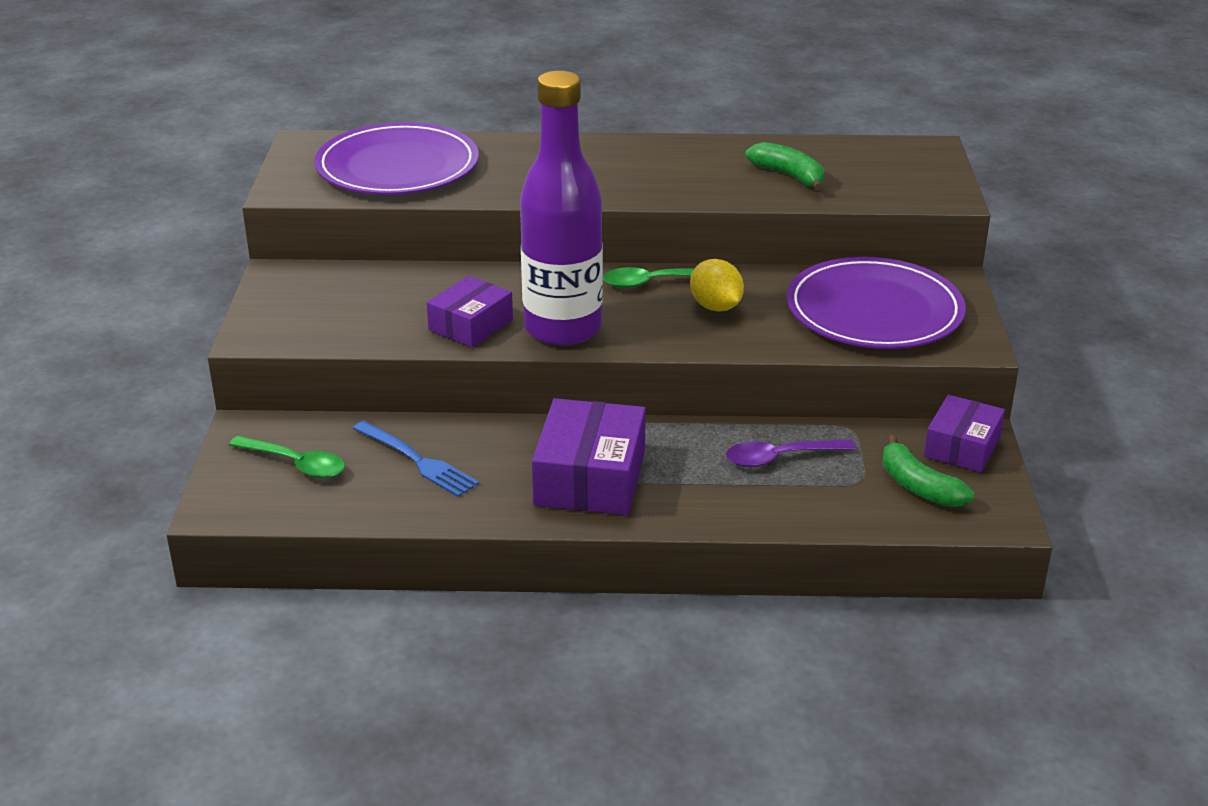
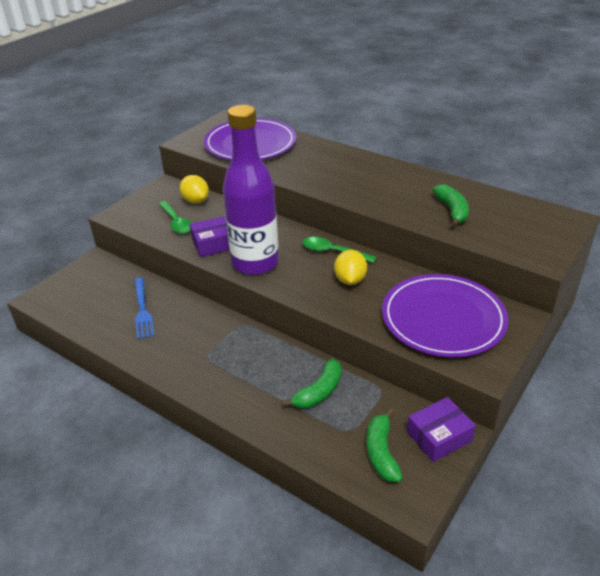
camera: 35 degrees right, 5 degrees up
green spoon [229,436,345,478] -> green spoon moved to [159,201,192,234]
purple box [532,398,646,515] -> none
purple spoon [726,439,856,467] -> green banana [282,358,342,409]
none -> yellow lemon [180,175,209,204]

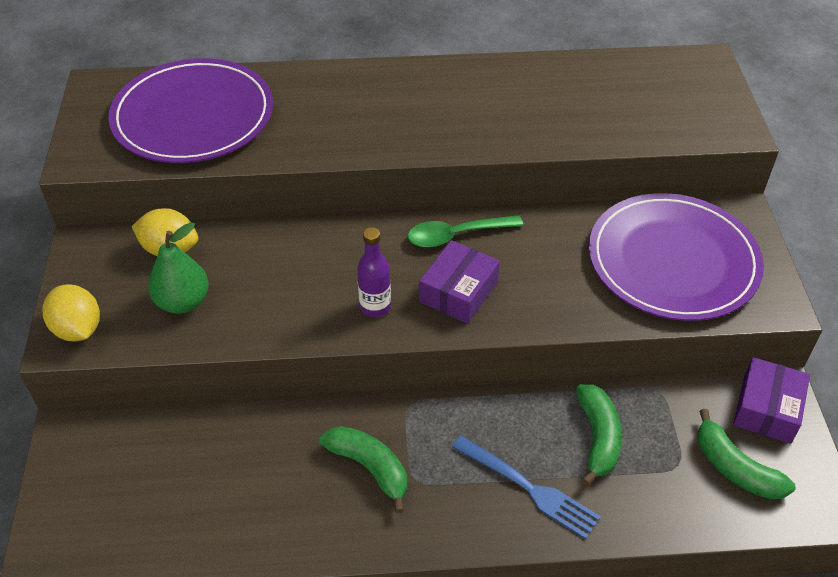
camera: 40 degrees left, 10 degrees up
blue fork [134,277,154,340] -> blue fork moved to [452,436,601,539]
green spoon [159,201,192,234] -> green pear [148,222,209,314]
purple box [190,216,229,257] -> purple box moved to [419,240,500,324]
purple bottle [223,105,279,275] -> purple bottle [357,227,391,317], size x0.40
yellow lemon [334,250,367,285] -> yellow lemon moved to [43,284,100,341]
green banana [433,184,469,227] -> green banana moved to [320,426,407,513]

